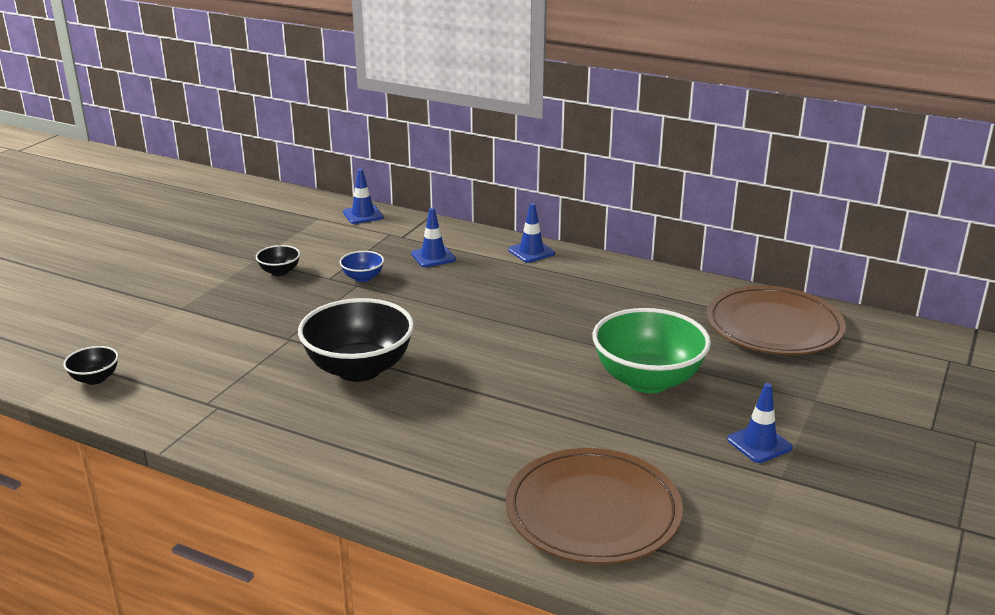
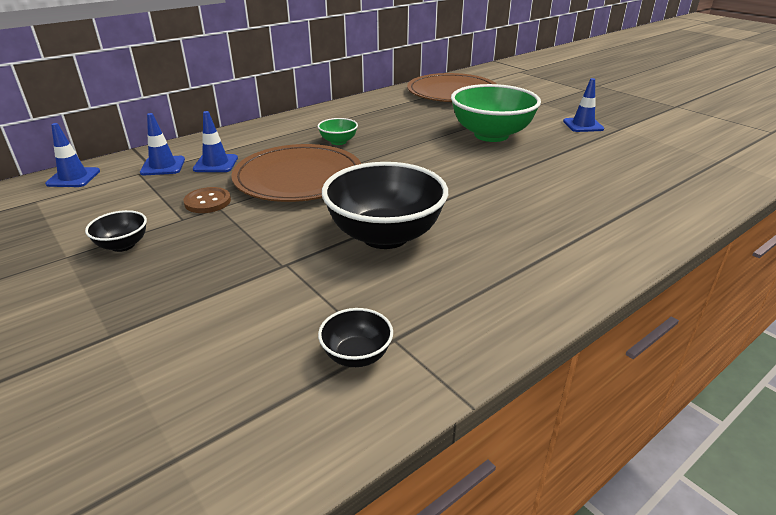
camera: 65 degrees left, 5 degrees up
black bowl [63,346,119,385] -> black bowl moved to [318,308,393,367]
blue bowl [339,251,384,282] -> brown button [183,187,231,213]
brown plate [506,448,683,564] -> brown plate moved to [231,144,361,202]
blue traffic cone [508,203,555,263] -> blue traffic cone moved to [140,113,185,175]
none -> green bowl [318,118,358,145]

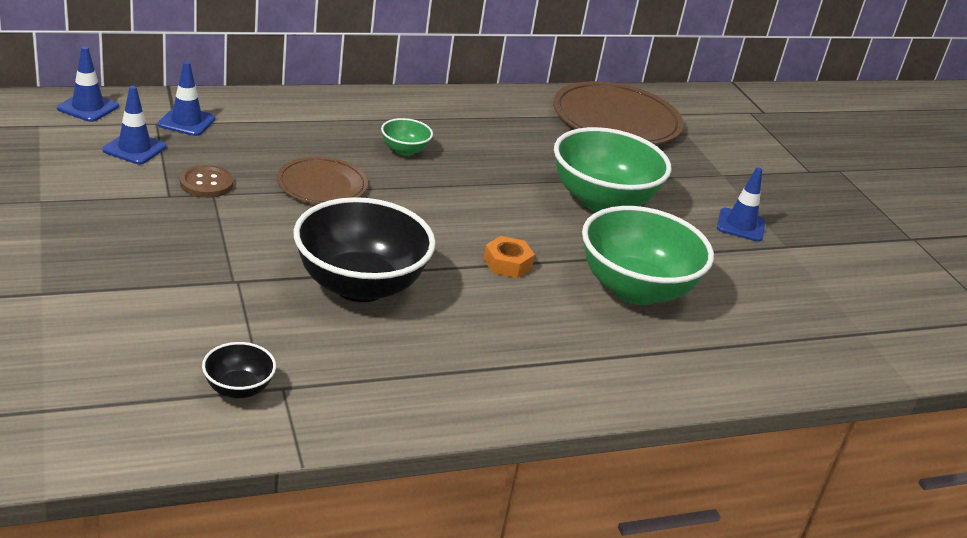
camera: 15 degrees right, 0 degrees up
black bowl [85,210,147,252] -> none
blue traffic cone [193,111,238,172] -> blue traffic cone moved to [103,86,166,164]
brown plate [231,144,361,202] -> brown plate [277,157,368,204], size x0.58
none -> orange nut [483,236,535,278]
none -> green bowl [582,206,714,305]

